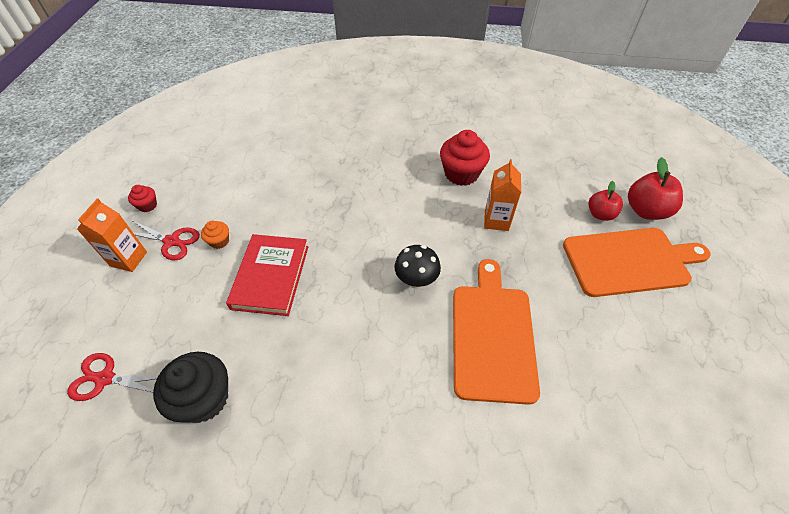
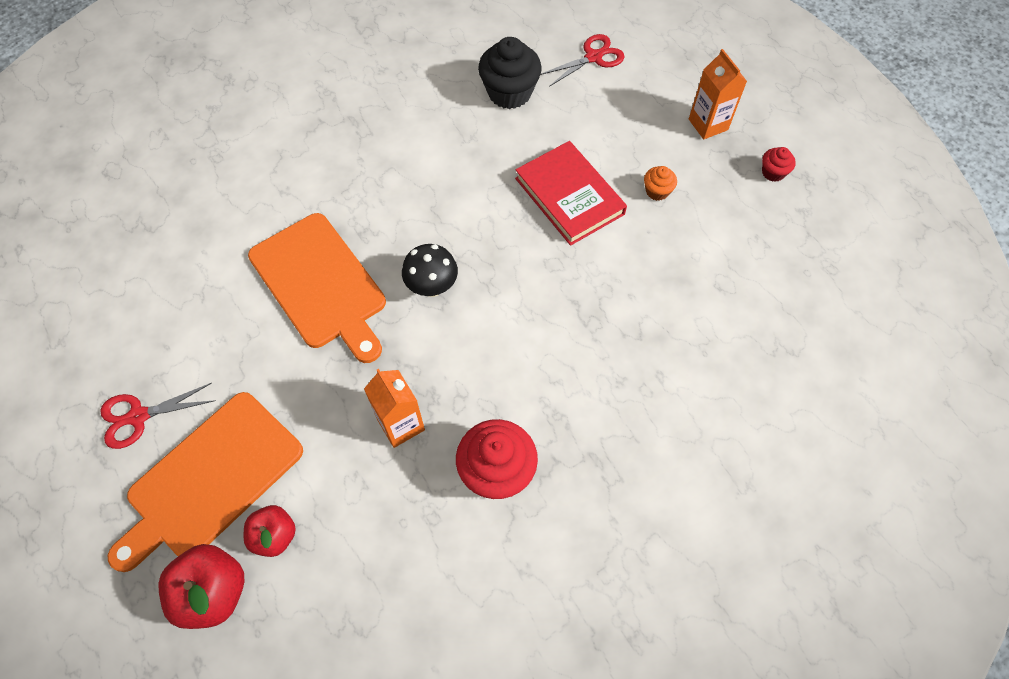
camera: 140 degrees right, 10 degrees up
red scissors [133,221,200,260] -> red scissors moved to [100,383,215,449]

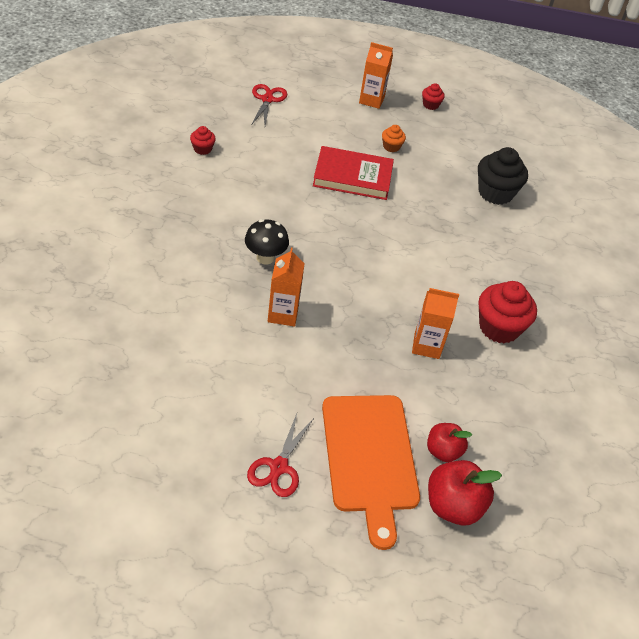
camera: 55 degrees left, 15 degrees down
orange cutting board [248,213,386,363] -> orange carton [268,248,305,326]
black mushroom [402,244,458,297] -> black mushroom moved to [245,219,289,264]
black cupcake [478,37,542,109] -> black cupcake moved to [478,147,528,205]
none -> red cupcake [190,126,216,155]

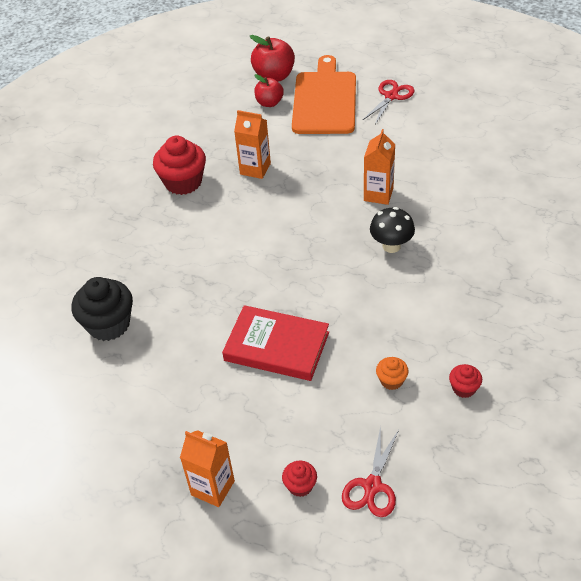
camera: 160 degrees left, 0 degrees up
orange cupcake [382,125,406,152] -> orange cupcake moved to [376,357,409,390]
red cupcake [422,83,445,110] -> red cupcake moved to [282,461,317,497]

